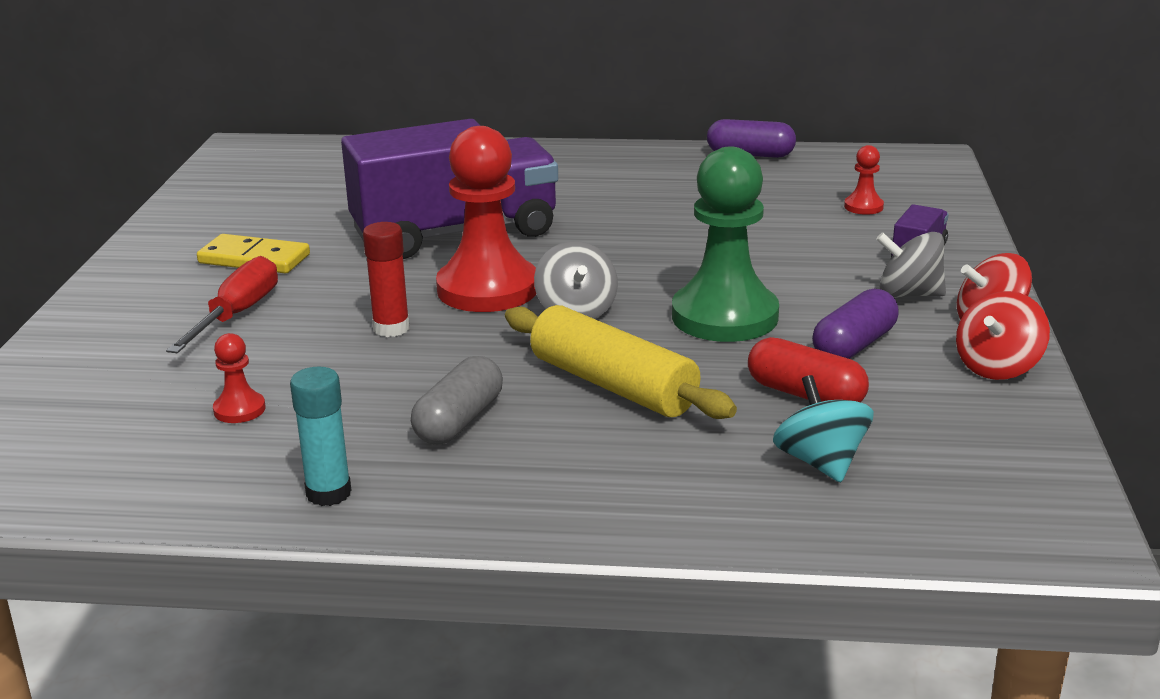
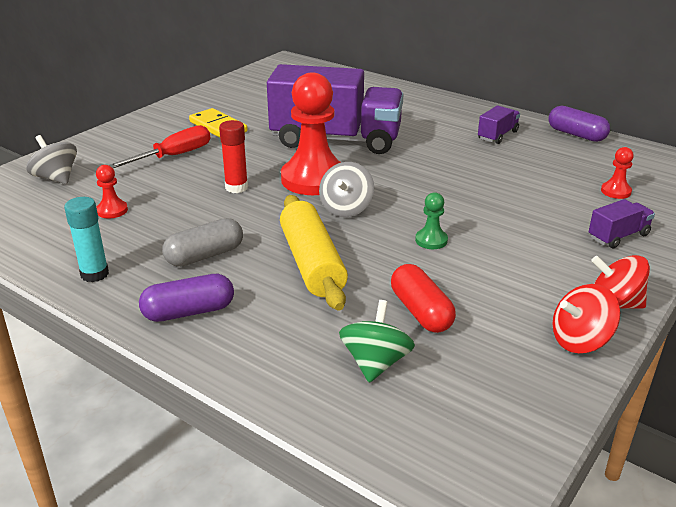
camera: 30 degrees right, 5 degrees up
green pawn [672,147,779,342] -> green pawn [415,192,448,249], size x0.43
turquoise spinning top [773,375,874,483] -> green spinning top [339,300,415,383]
purple capsule [812,288,899,359] -> purple capsule moved to [139,274,234,322]
grey spinning top [876,232,946,298] -> grey spinning top moved to [27,135,77,184]
none -> purple truck [478,106,520,144]

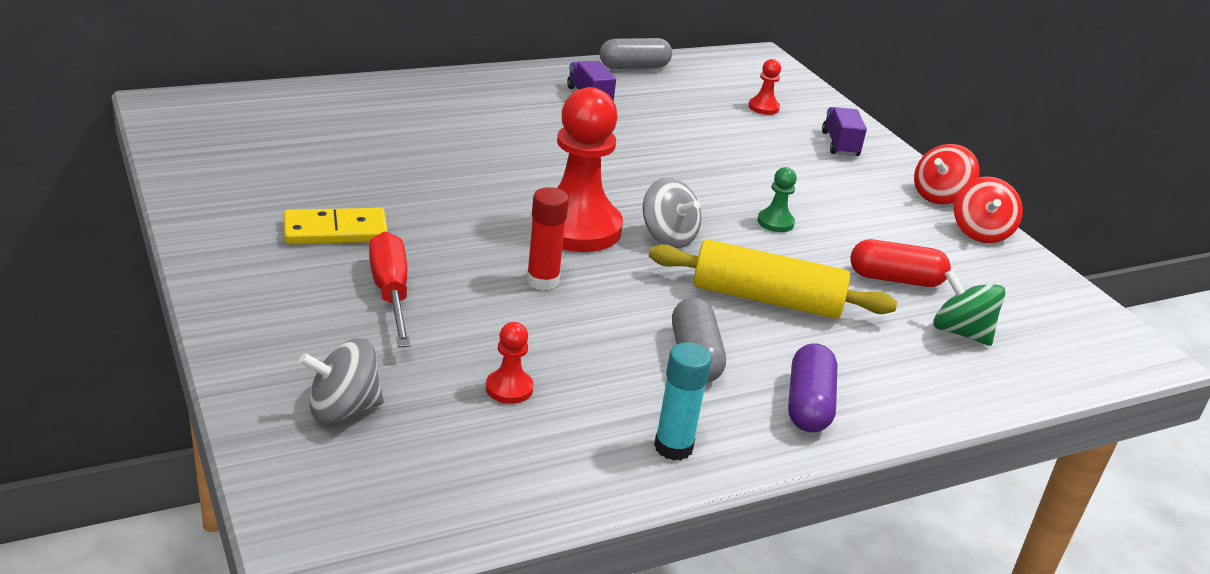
camera: 65 degrees left, 0 degrees up
purple truck [267,64,404,154] -> none
purple capsule [548,106,610,142] -> grey capsule [600,38,672,69]

